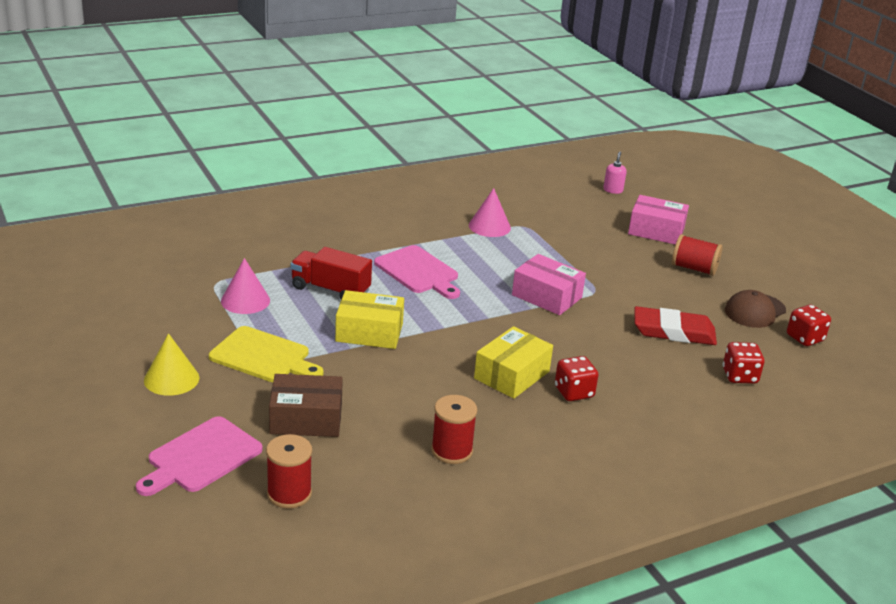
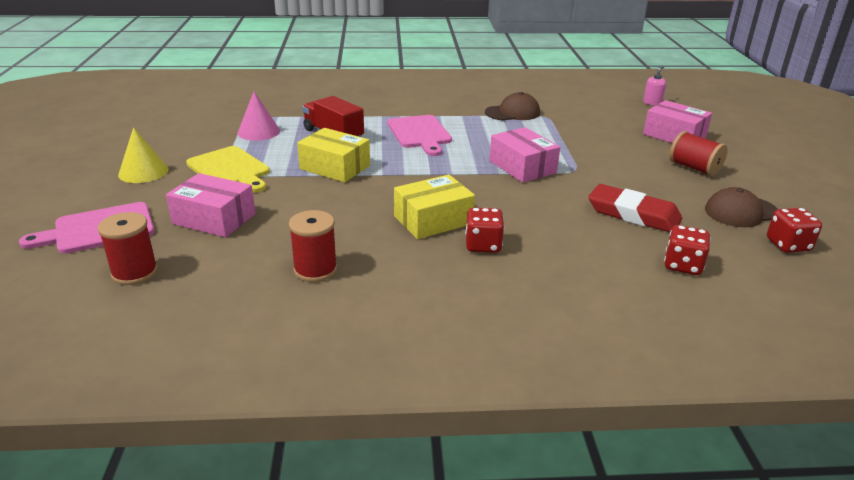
camera: 25 degrees right, 0 degrees up
brown box [269,374,343,437] -> pink box [166,173,255,237]
pink cone [469,188,511,237] -> brown cap [485,92,540,121]

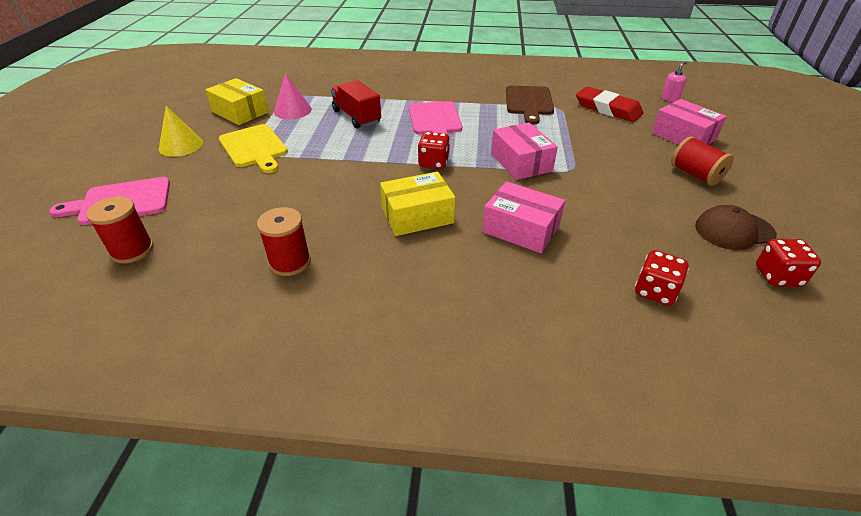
camera: 10 degrees right, 10 degrees up
pink box [166,173,255,237] -> pink box moved to [482,181,565,253]
yellow box [297,128,370,182] -> yellow box moved to [205,78,269,125]
red dice [465,207,505,253] -> red dice moved to [418,132,450,169]
brown cap [485,92,540,121] -> brown cutting board [506,86,554,125]
red eraser [588,184,682,232] -> red eraser moved to [576,86,643,122]

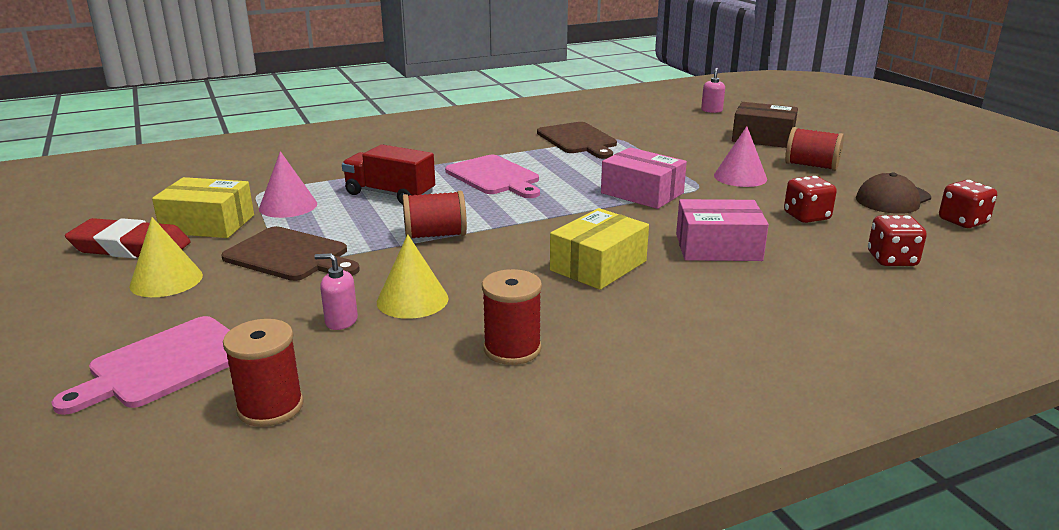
camera: 30 degrees left, 15 degrees down
yellow cutting board [219,124,288,173] -> brown cutting board [221,226,360,281]
red dice [418,132,450,169] -> red dice moved to [784,176,837,223]
red eraser [576,86,643,122] -> red eraser moved to [65,218,191,259]
pink box [652,99,727,145] -> brown box [732,102,798,148]
none -> pink soap dispenser [315,253,358,330]
none -> yellow cone [377,234,448,319]
none -> red spool [403,191,467,238]
none -> pink cone [714,126,767,187]

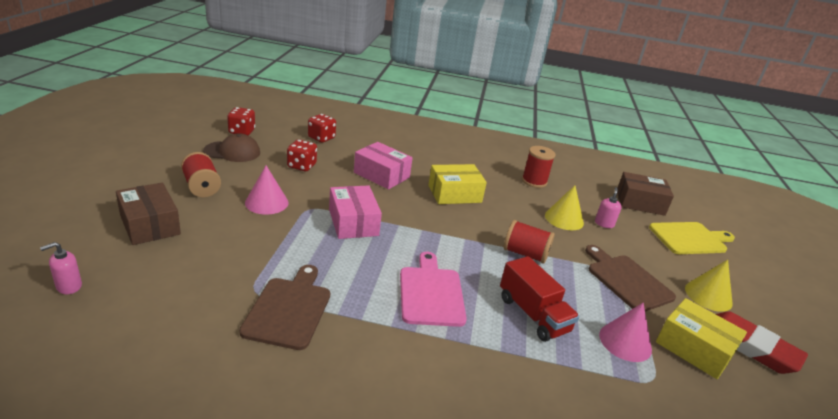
camera: 150 degrees left, 5 degrees up
pink cutting board [51,316,230,415] -> yellow cutting board [649,222,735,254]
red spool [223,319,304,427] -> brown box [617,172,674,216]
pink soap dispenser [315,253,358,330] -> pink soap dispenser turned 120 degrees counterclockwise [595,187,622,228]

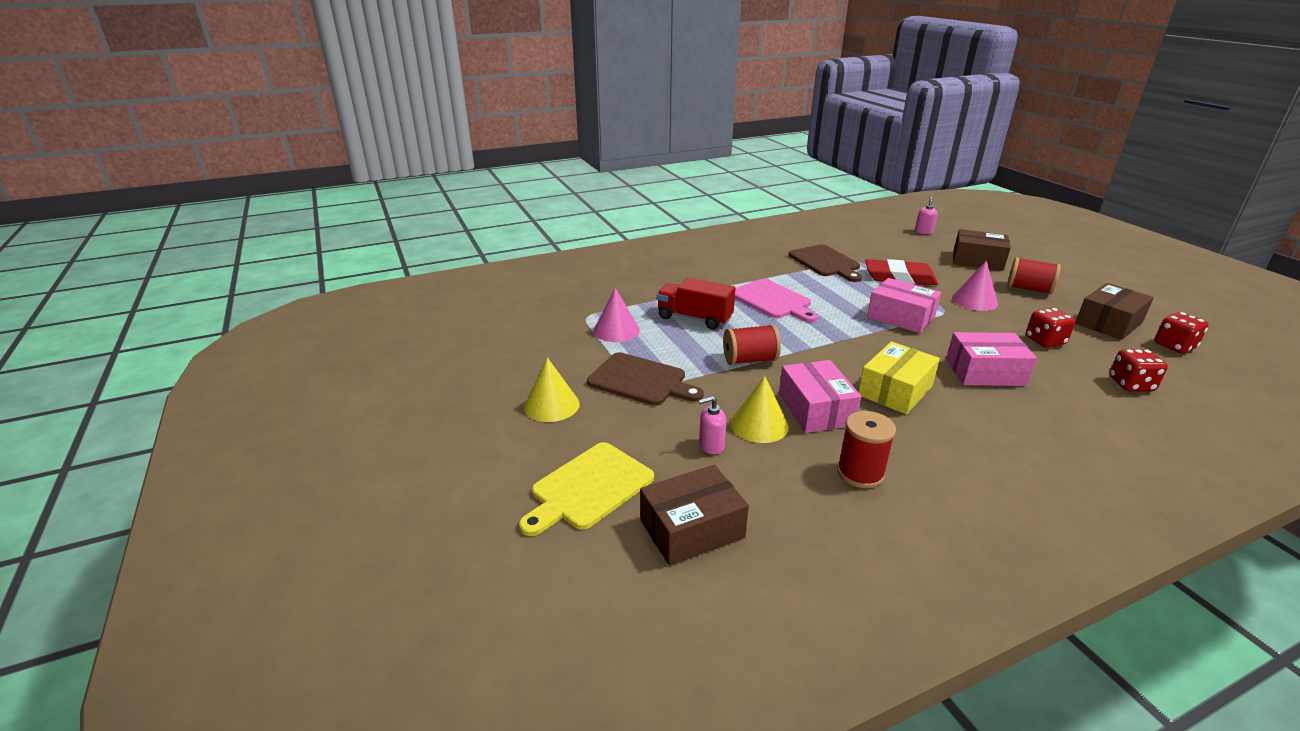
camera: 150 degrees right, 0 degrees up
brown cap [203,133,260,162] -> brown box [1075,283,1154,340]
pink soap dispenser [595,187,622,228] -> pink soap dispenser turned 90 degrees clockwise [698,396,726,454]
yellow box [656,298,747,379] -> none
red eraser [716,311,808,374] -> red eraser moved to [865,259,938,285]
none -> pink box [779,360,861,433]

